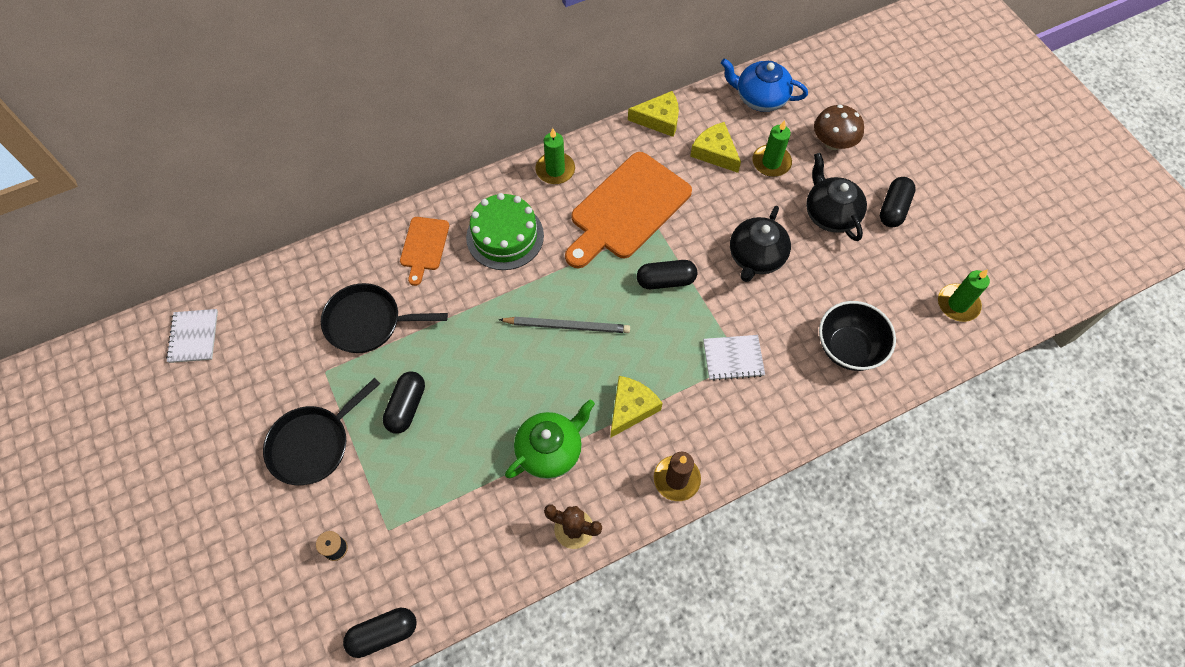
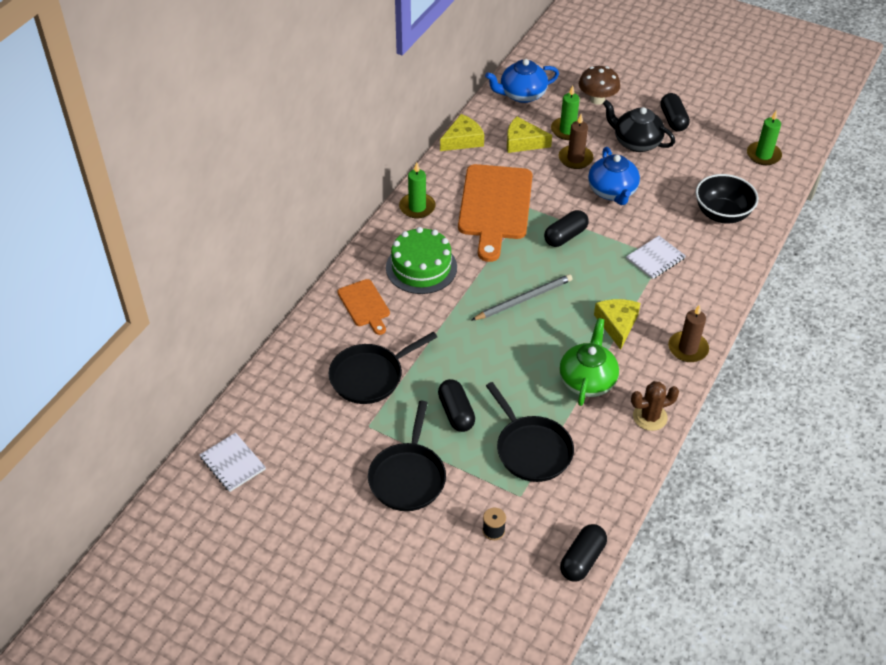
camera: 35 degrees left, 15 degrees down
black teapot [730,206,791,282] -> blue teapot [588,147,640,205]
none -> black pan [486,382,574,482]
none -> brown candle [559,114,594,169]

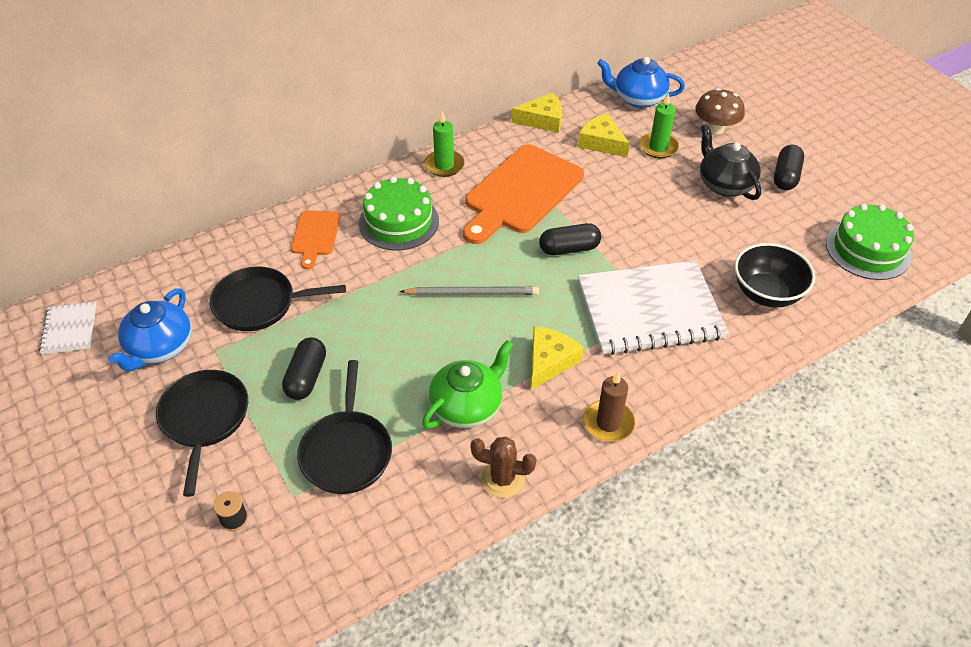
camera: 30 degrees right, 0 degrees up
black pan [368,401,446,511] -> black pan turned 135 degrees clockwise [156,370,248,497]
brown candle [559,114,594,169] -> none
black capsule [560,524,607,582] -> none
blue teapot [588,147,640,205] -> blue teapot moved to [108,288,191,372]
white notebook [626,236,686,279] -> white notebook [578,260,729,355], size x2.15
green candle [747,110,782,165] -> green cake [826,203,914,280]

